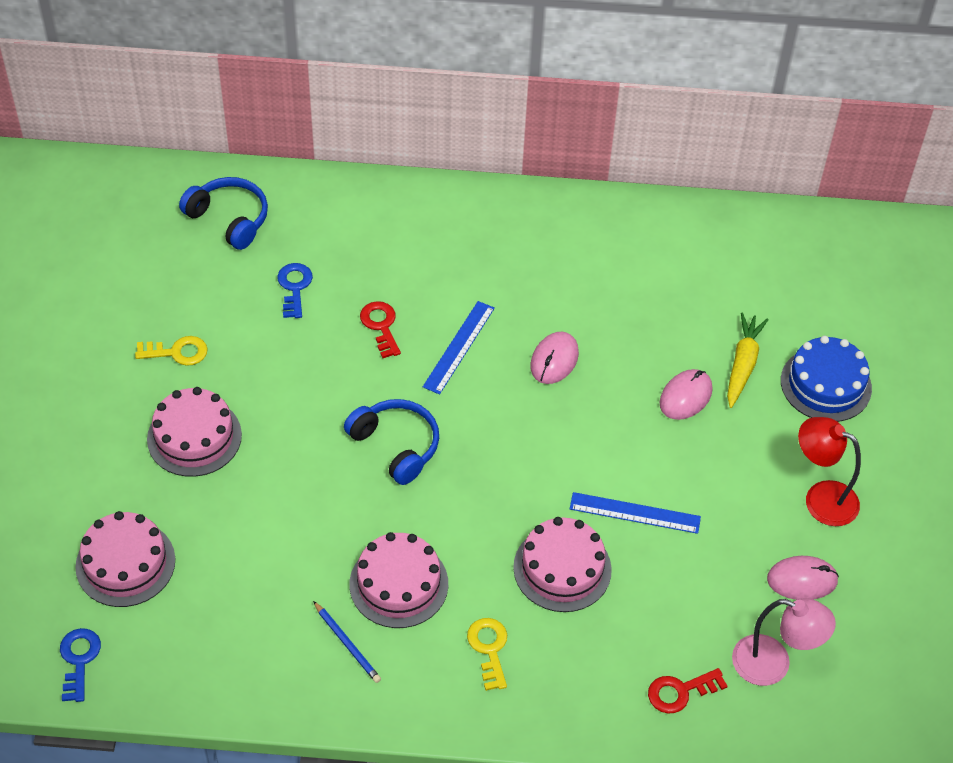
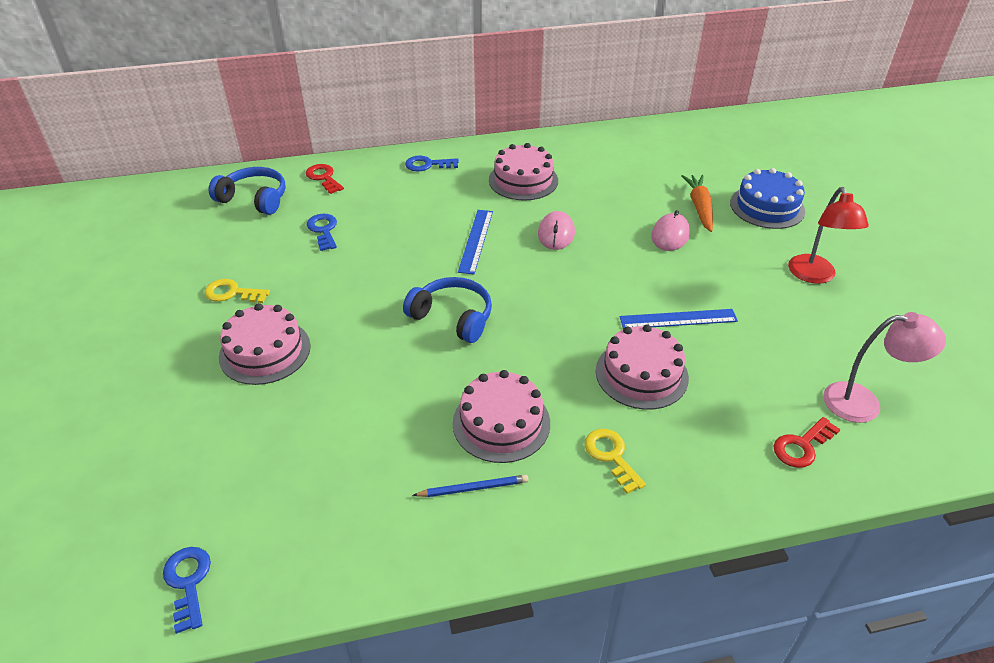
camera: 15 degrees left, 10 degrees down
pink cake [75,511,175,607] -> pink cake moved to [489,143,558,201]
yellow key [135,336,208,366] -> yellow key turned 150 degrees counterclockwise [204,279,270,303]
blue pencil [313,601,381,683] -> blue pencil turned 45 degrees counterclockwise [412,475,528,497]
red key [360,301,401,358] -> red key moved to [306,164,344,194]
yellow carrot [727,312,769,408] -> orange carrot [681,175,713,232]
pink mouse [767,556,839,600] -> none
red lamp [798,417,861,526] -> red lamp turned 105 degrees counterclockwise [788,187,869,284]
none -> blue key [405,156,459,172]

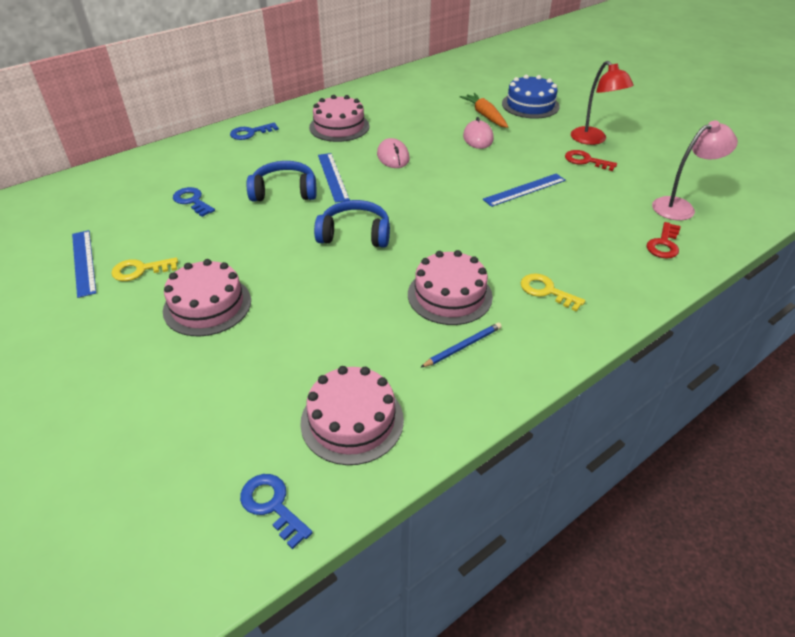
camera: 25 degrees left, 0 degrees up
blue headphones [209,167,286,215] -> blue headphones moved to [247,161,317,202]
red key [306,164,344,194] -> red key moved to [565,150,617,171]
pink cake [596,325,689,410] -> pink cake moved to [300,366,404,465]
none -> blue ruler [72,230,96,298]

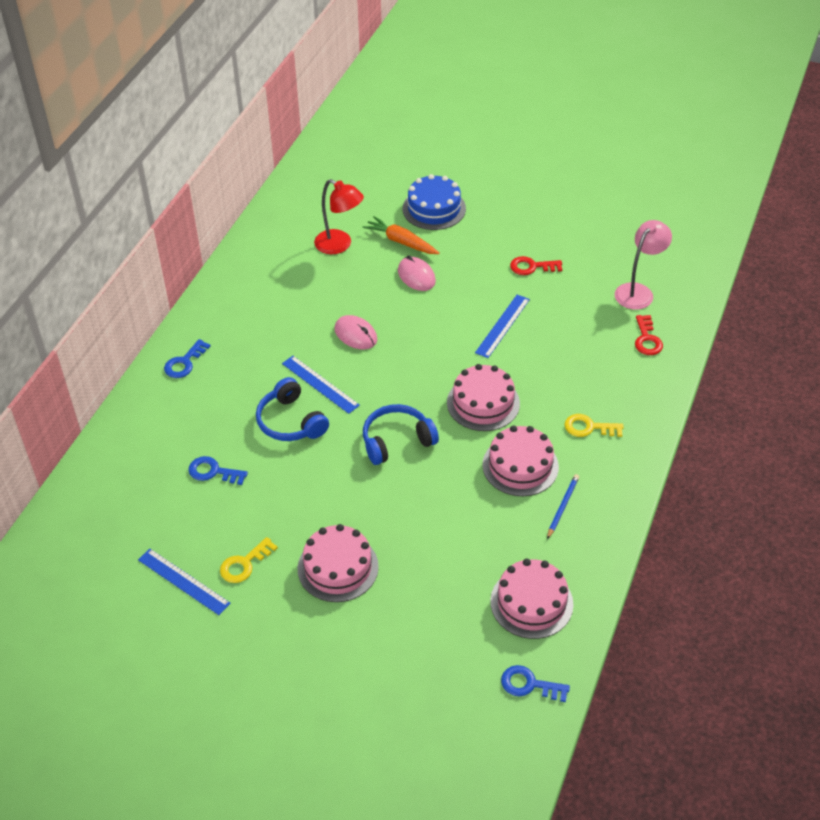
camera: 30 degrees left, 5 degrees up
blue headphones [247,161,317,202] -> blue headphones turned 90 degrees counterclockwise [256,377,329,441]
pink cake [309,95,370,142] -> pink cake moved to [447,364,520,431]
red lamp [571,61,634,145] -> red lamp moved to [314,179,364,254]

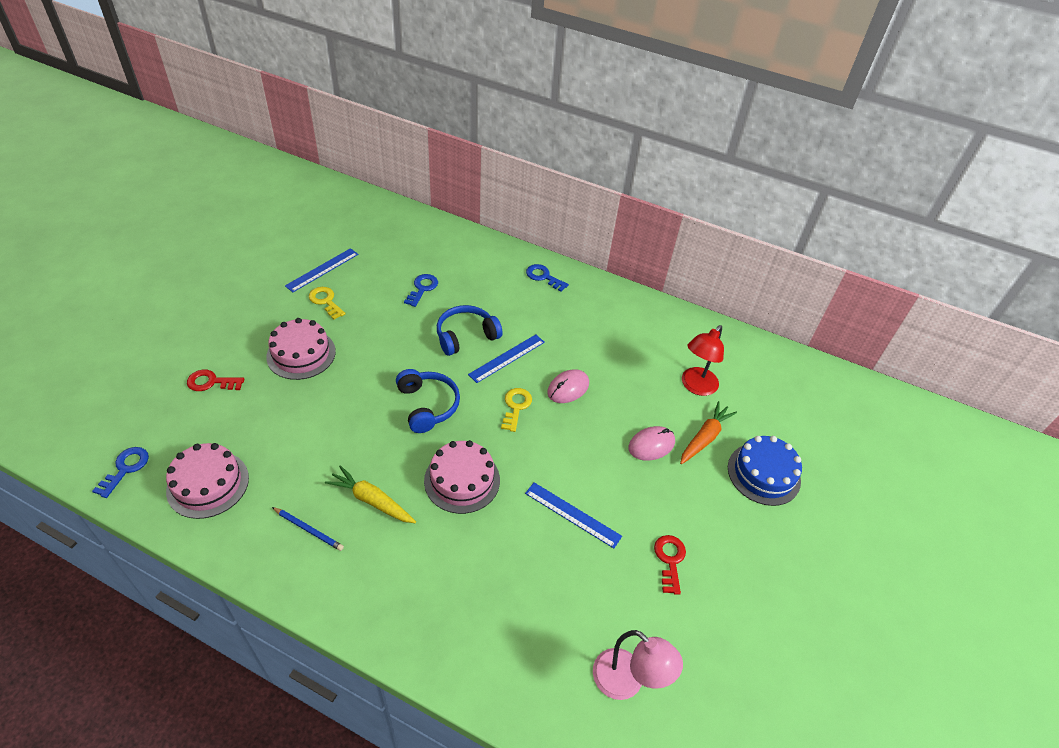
camera: 90 degrees right, 0 degrees up
pink cake [483,425,559,496] -> yellow carrot [325,465,416,523]
yellow key [564,414,624,437] -> yellow key moved to [501,388,532,432]
red key [635,315,663,355] -> red key moved to [187,370,245,391]

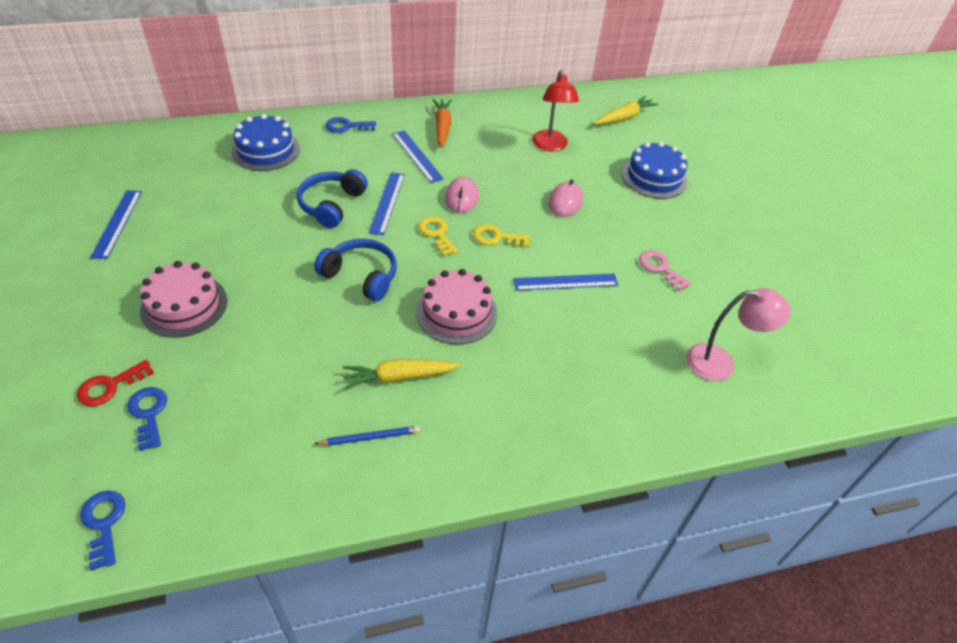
camera: 40 degrees left, 0 degrees up
pink cake [166,443,249,519] -> none
yellow key [309,287,345,320] -> yellow key moved to [473,224,531,248]
blue key [404,274,438,307] -> blue key moved to [127,387,167,451]
red key [654,535,686,595] -> pink key [639,250,691,291]
orange carrot [680,401,737,464] -> orange carrot moved to [433,99,452,148]
none -> blue cake [232,114,300,171]
none -> blue ruler [392,130,444,183]
none -> yellow carrot [595,96,659,125]

